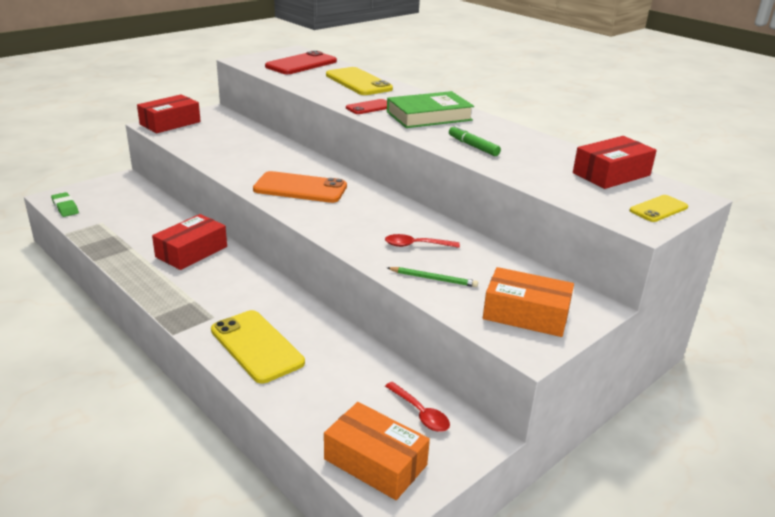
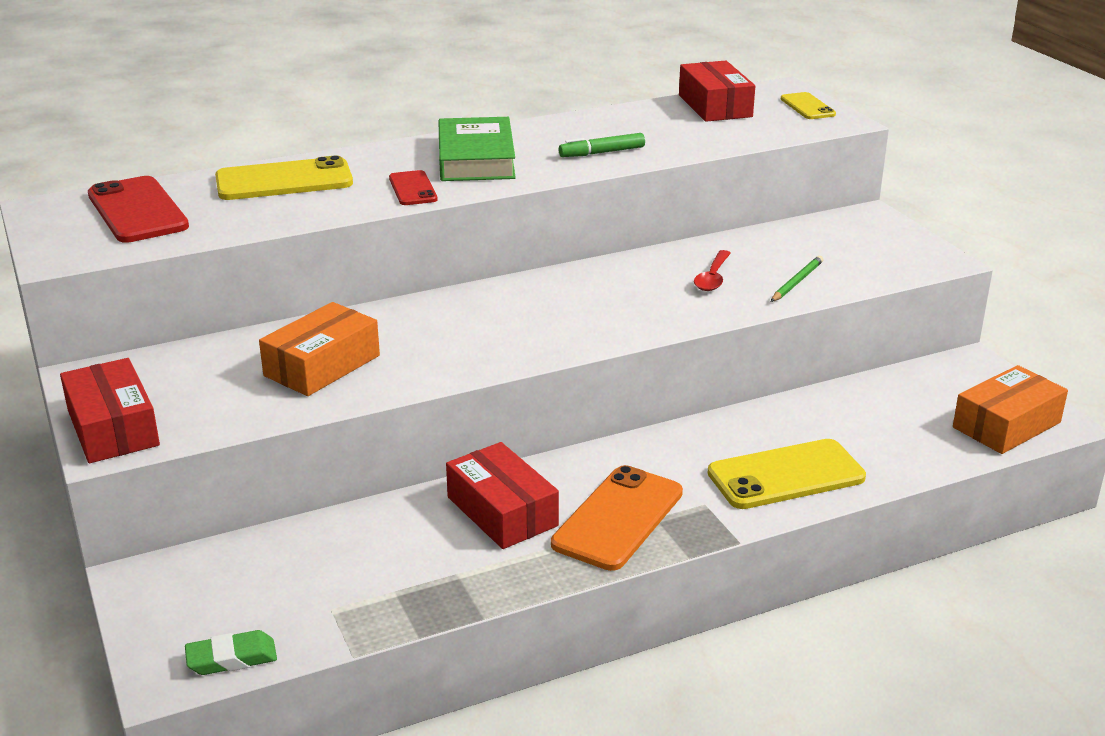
camera: 70 degrees left, 0 degrees up
orange phone [253,171,347,203] -> orange phone moved to [551,465,683,571]
red spoon [385,382,450,432] -> none
orange box [483,267,574,337] -> orange box moved to [259,302,380,396]

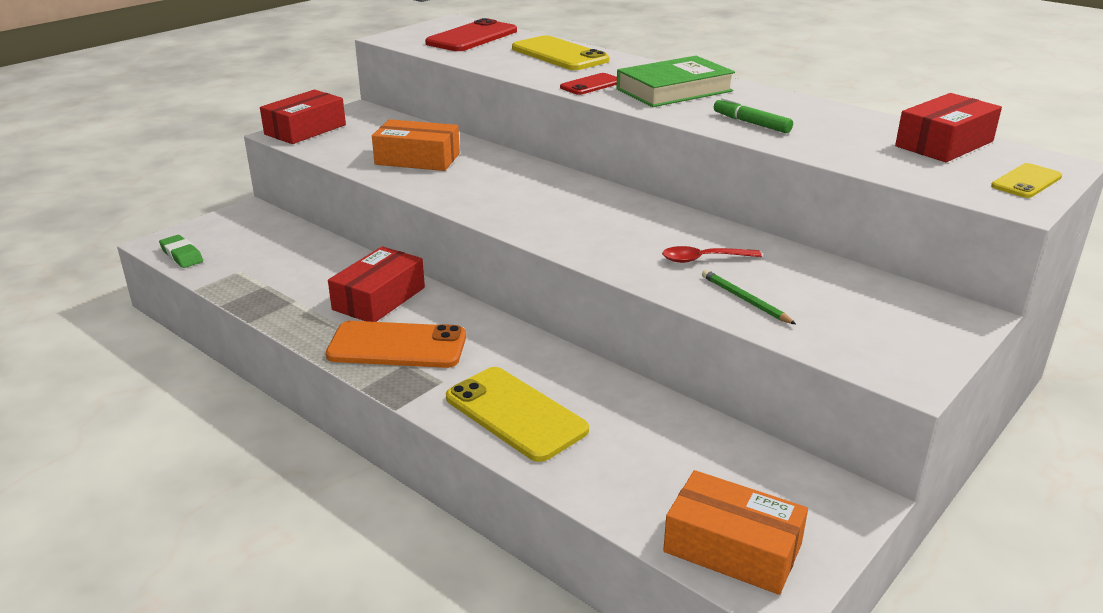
camera: 65 degrees right, 0 degrees up
green pencil [771,256,823,302] -> green pencil turned 135 degrees counterclockwise [702,270,796,324]

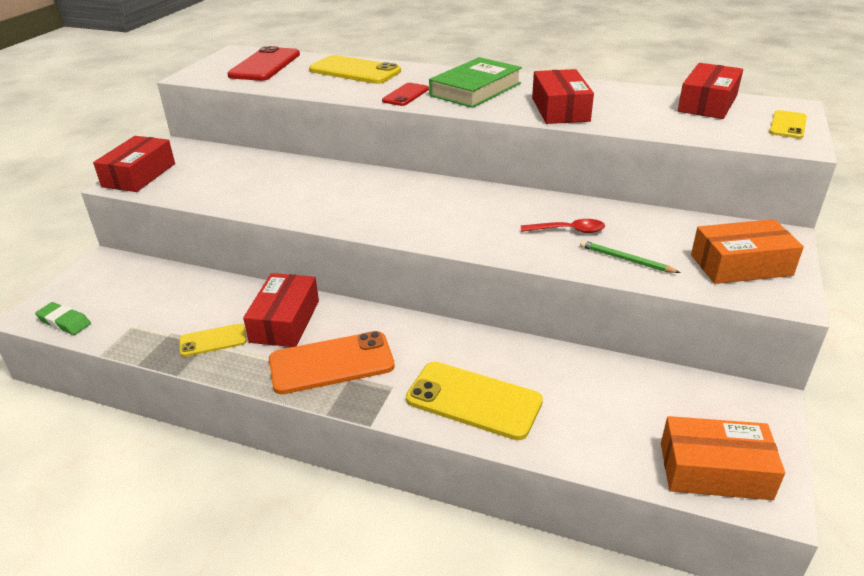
camera: 20 degrees left, 5 degrees up
orange box [372,119,460,171] -> orange box moved to [691,219,804,284]
red spoon [662,246,762,263] -> red spoon turned 150 degrees counterclockwise [521,219,605,233]
green marker [714,97,793,133] -> red box [532,69,594,124]
none -> yellow phone [180,323,247,357]

